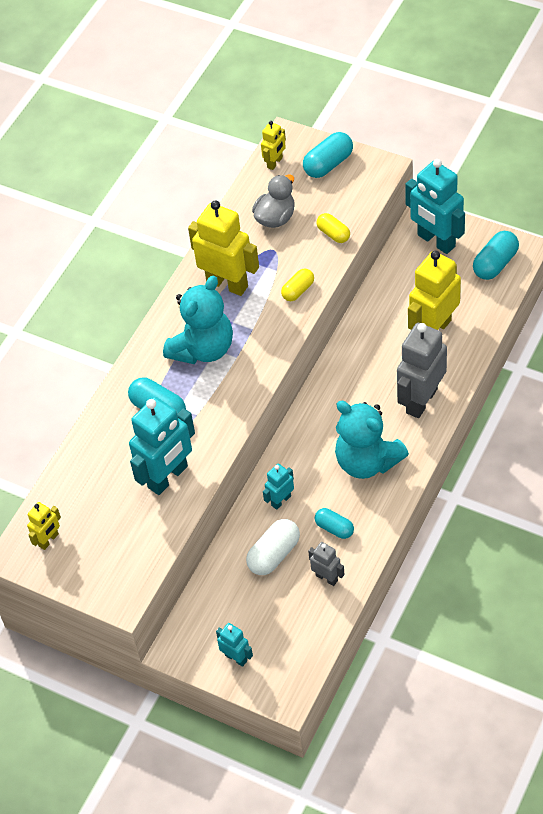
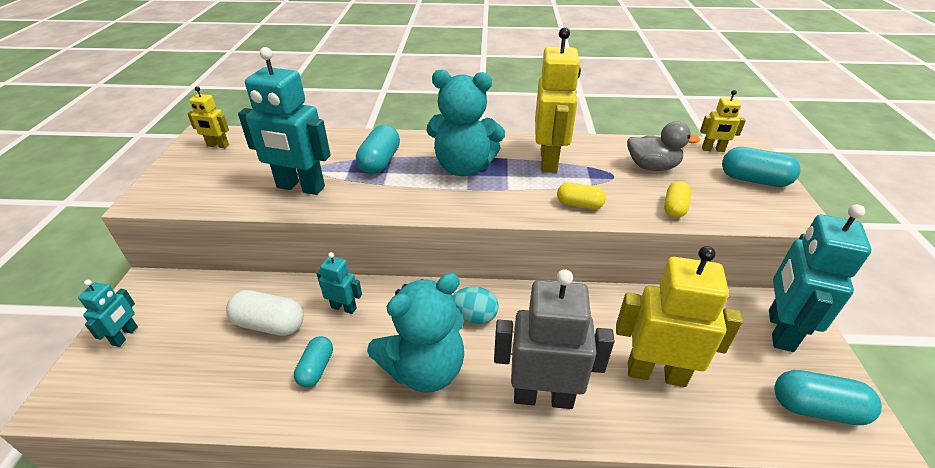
camera: 60 degrees right, 15 degrees down
grey robot [308,542,345,586] -> none
turquoise teddy bear [335,401,409,479] -> turquoise teddy bear turned 135 degrees counterclockwise [367,273,464,393]
none -> turquoise egg [452,287,499,324]

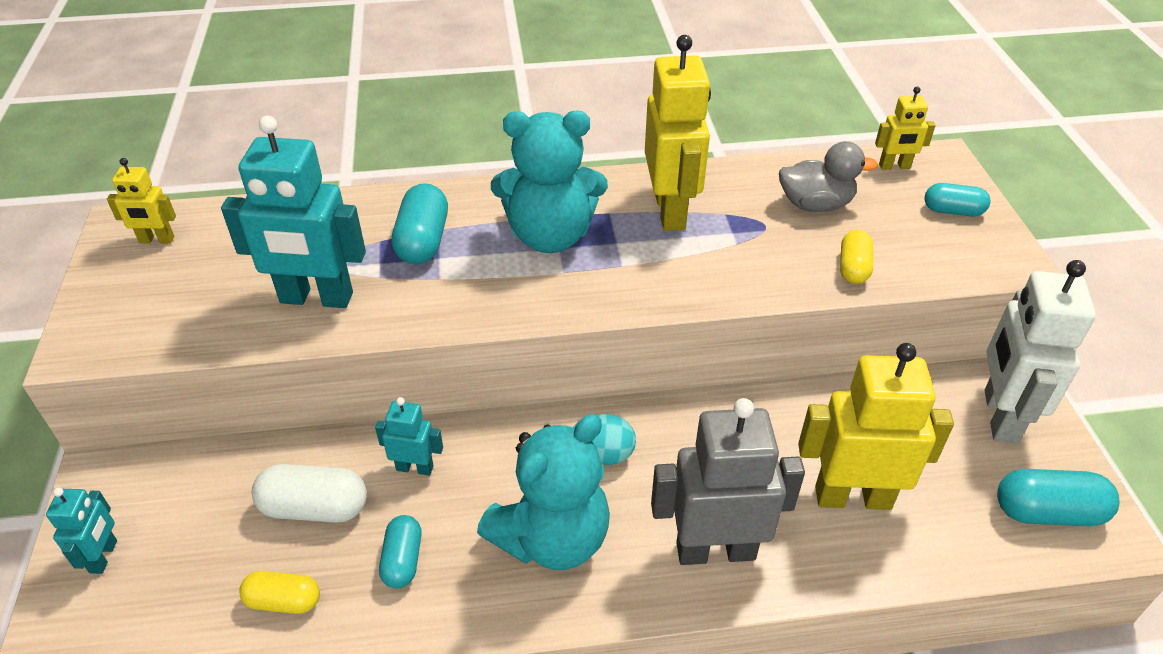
camera: 10 degrees left, 5 degrees up
yellow capsule [557,183,606,209] -> yellow capsule moved to [239,571,320,614]
turquoise capsule [722,147,801,187] -> turquoise capsule [924,183,990,217], size x0.65
turquoise robot [769,204,872,352] -> white robot [984,260,1096,444]

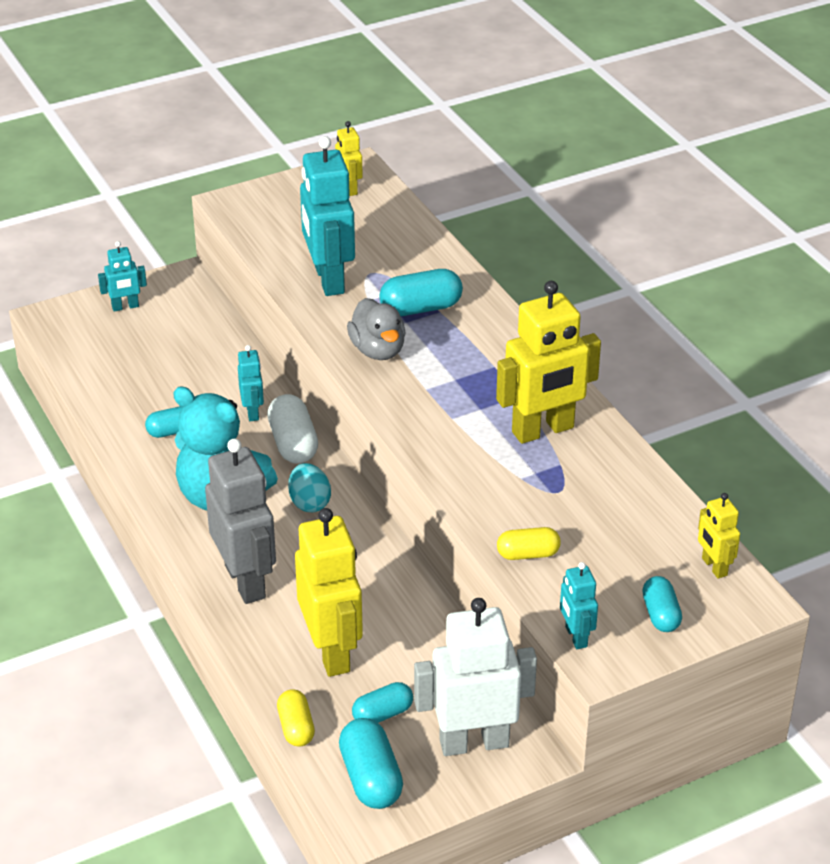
camera: 70 degrees right, 5 degrees down
yellow capsule [239,571,320,614] -> yellow capsule moved to [277,689,315,747]
white capsule [252,464,367,523] -> white capsule moved to [267,394,318,464]
turquoise teddy bear [491,111,608,253] -> none
grey duck [779,141,878,212] -> grey duck moved to [347,298,406,360]
none -> turquoise capsule [352,682,413,723]
none -> turquoise robot [560,562,598,649]

